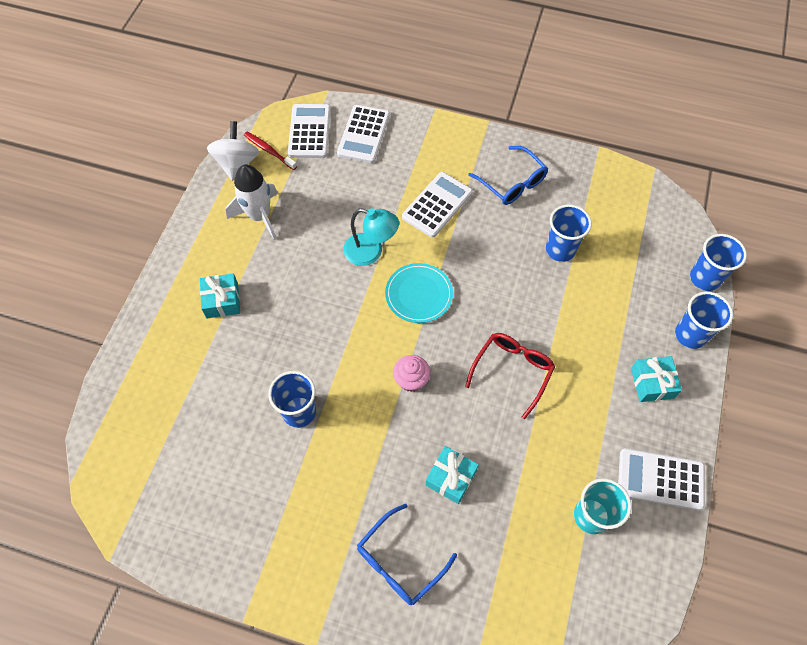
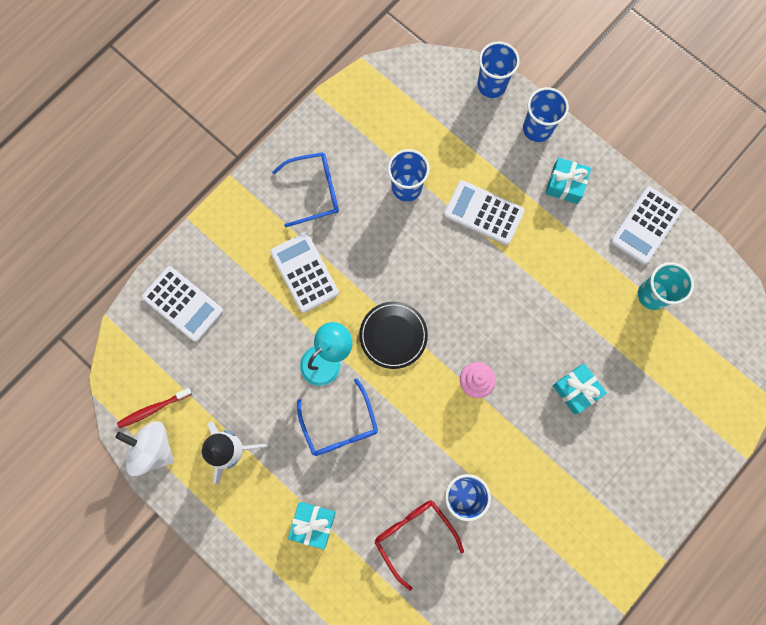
camera: 65 degrees left, 15 degrees up
white calculator [288,104,330,158] -> white calculator moved to [444,180,525,245]
blue glasses [357,504,457,605] -> blue glasses moved to [297,378,378,456]
turquoise plate [385,263,453,323] -> black plate [359,302,428,369]
red glasses [465,333,555,419] -> red glasses moved to [375,501,464,591]

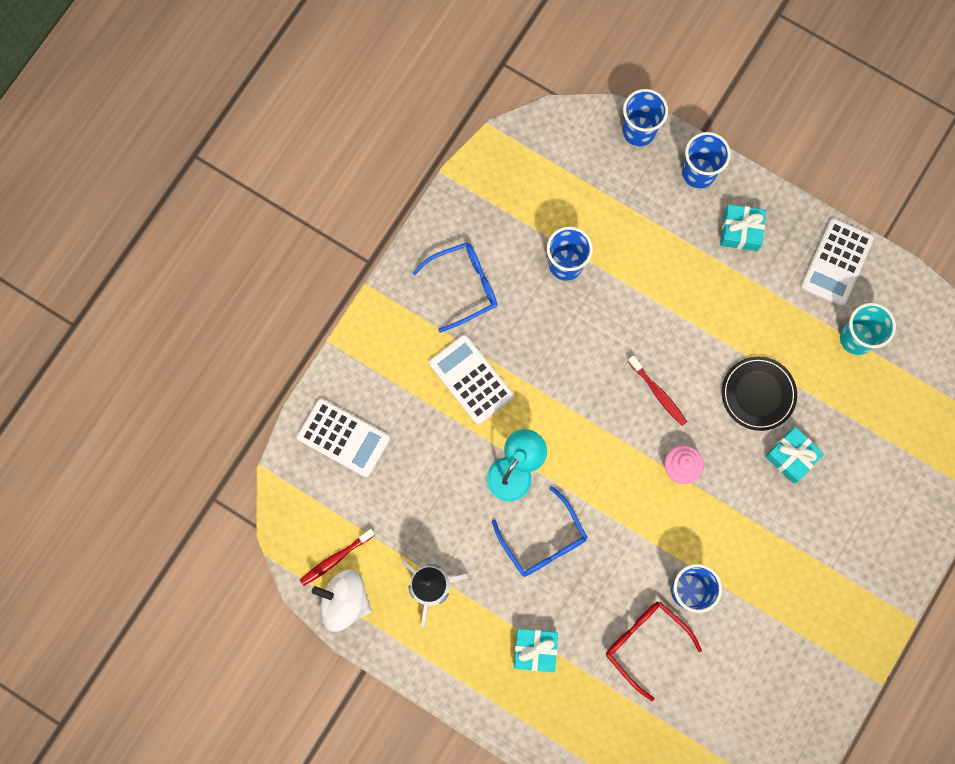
camera: 10 degrees left, 0 degrees up
black plate [359,302,428,369] -> black plate moved to [722,357,797,431]
white calculator [444,180,525,245] -> none
none -> red toothbrush [628,356,687,426]

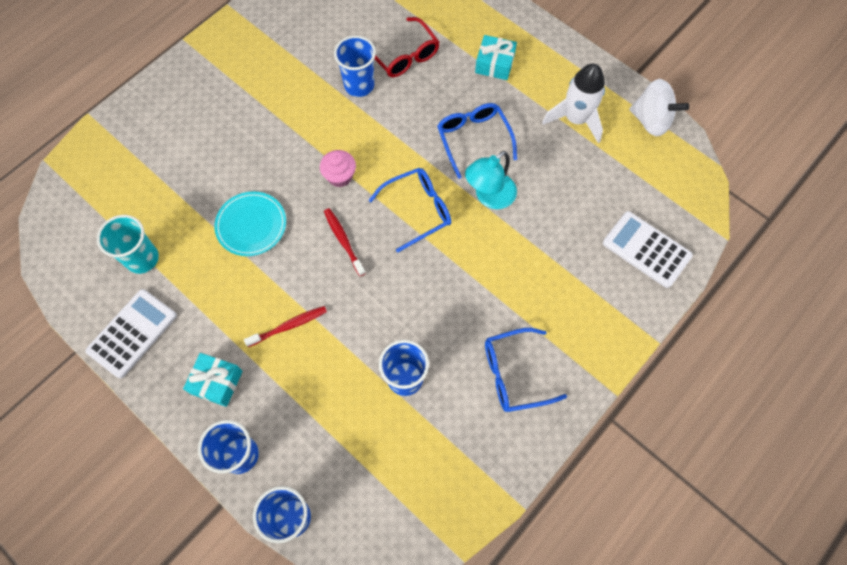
camera: 170 degrees left, 10 degrees down
red toothbrush [300,529,375,586] -> red toothbrush moved to [244,306,327,347]
white calculator [429,335,514,424] -> none
black plate [722,357,797,431] -> turquoise plate [214,192,286,256]
turquoise gift [765,427,824,484] -> none
none -> blue glasses [368,168,451,253]

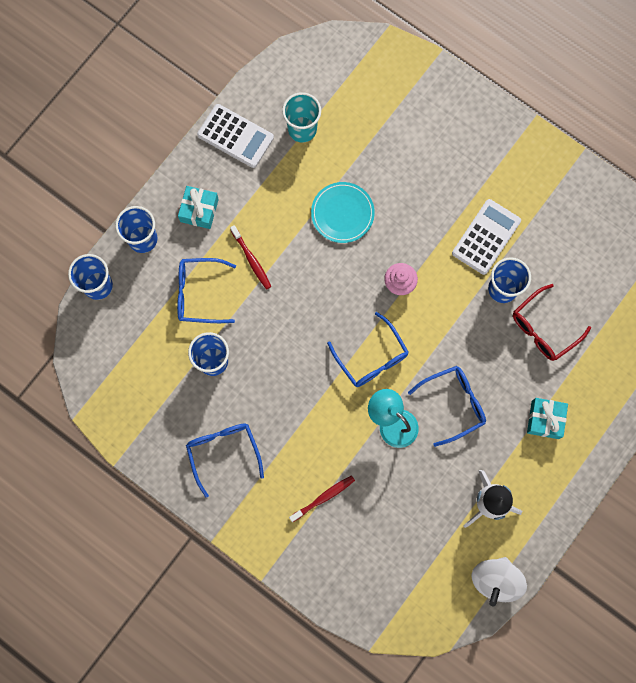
camera: 85 degrees right, 10 degrees up
red toothbrush [324,208,366,276] -> red toothbrush moved to [289,475,355,522]
white calculator [603,211,693,288] -> white calculator moved to [452,199,521,275]
none -> blue glasses [177,258,236,323]

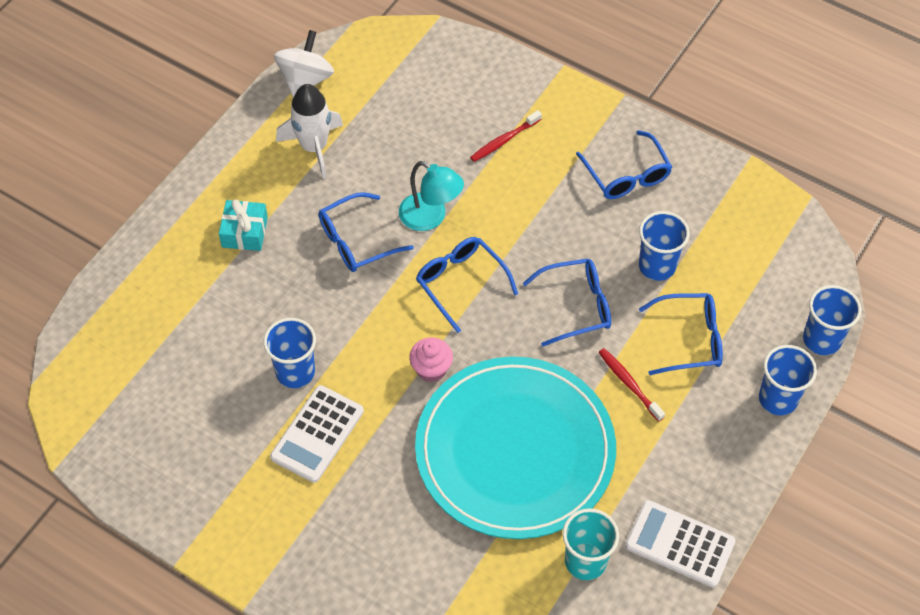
camera: 175 degrees right, 20 degrees down
turquoise gift [178,186,219,229] -> none
turquoise plate [311,182,375,243] -> turquoise plate [415,357,616,539], size x2.29
red glasses [513,284,591,361] -> none
none -> blue glasses [523,258,611,346]

